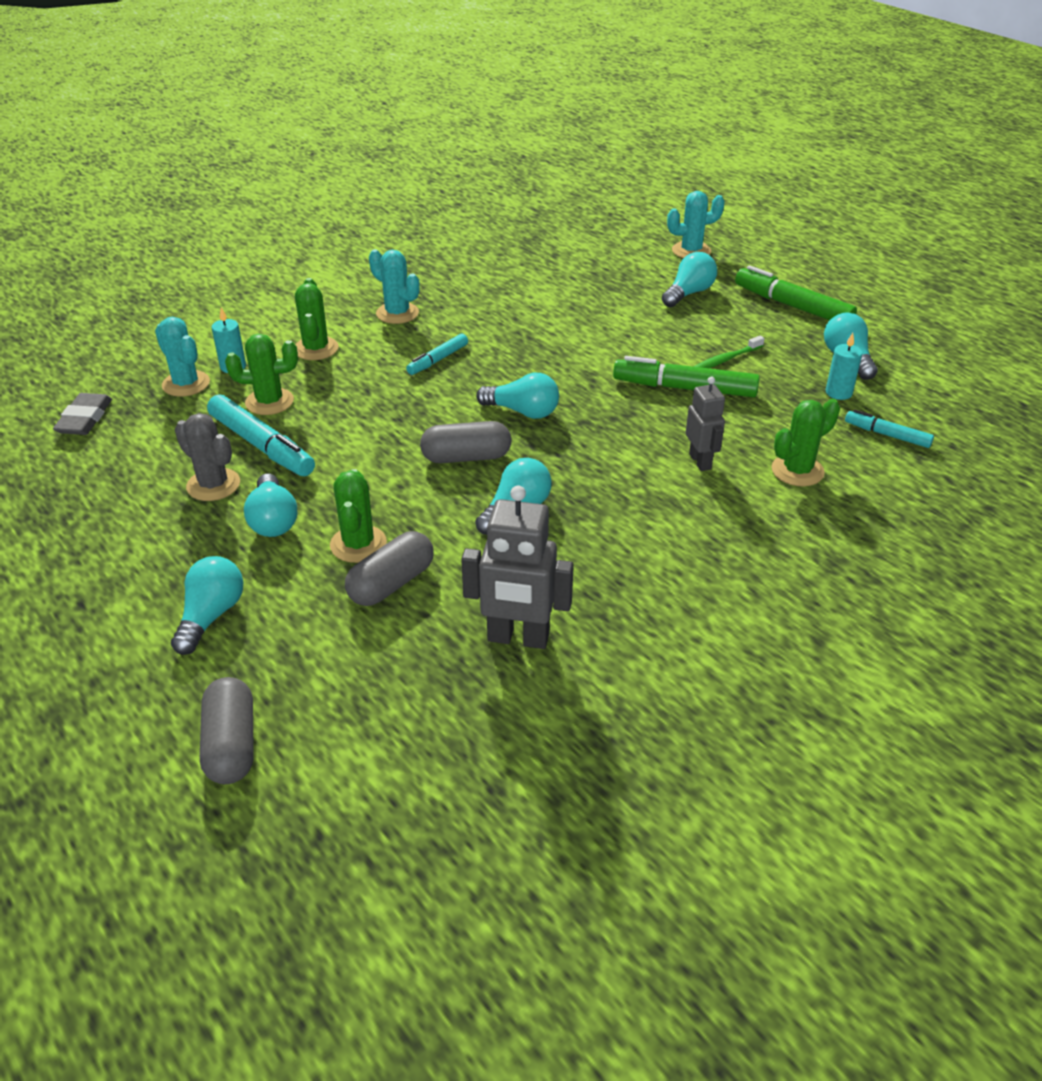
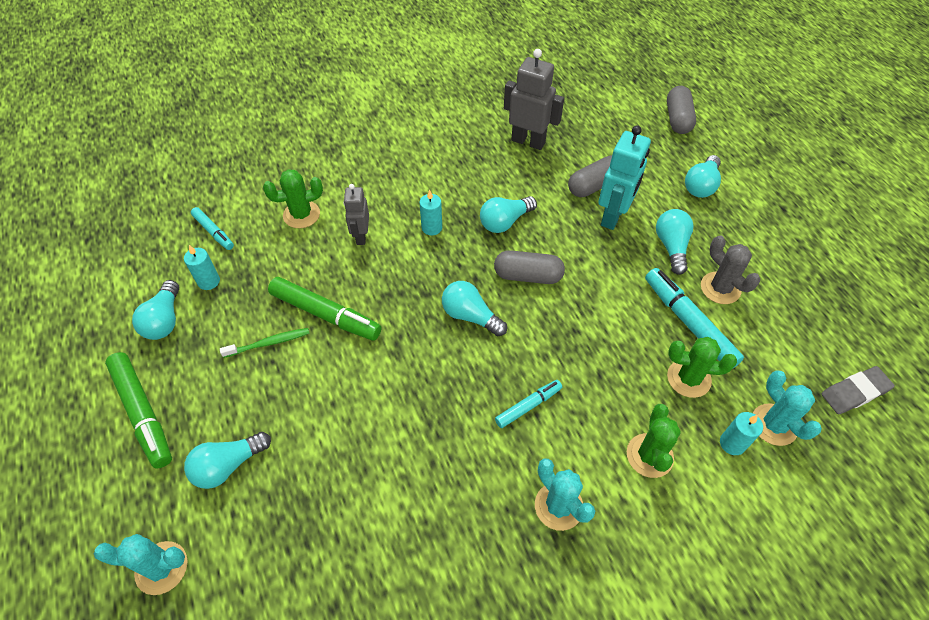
camera: 165 degrees left, 15 degrees up
grey eraser [53,393,112,435] -> grey eraser turned 45 degrees clockwise [821,366,895,414]
green cactus [330,469,387,563] -> turquoise robot [598,125,651,230]
none -> turquoise candle [420,190,442,235]

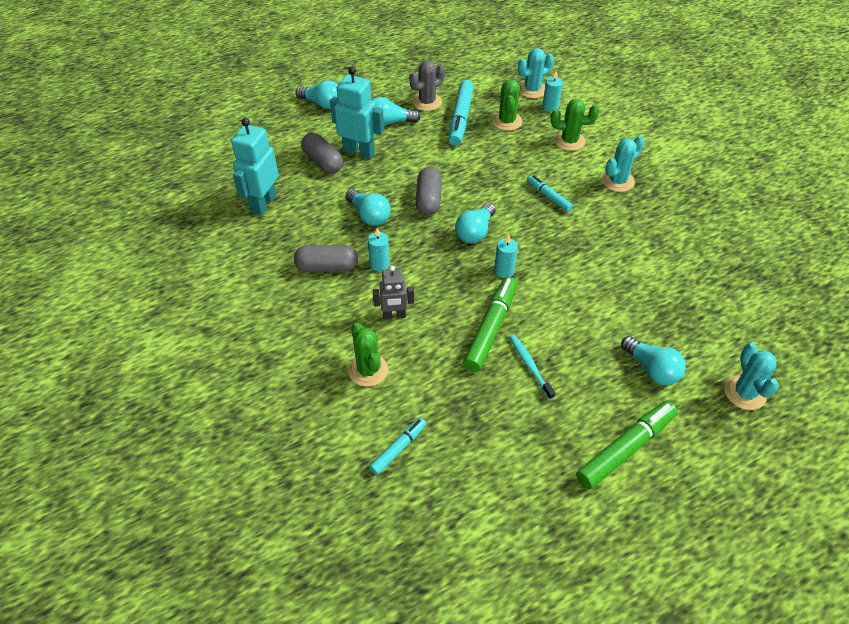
camera: 95 degrees left, 5 degrees down
turquoise light bulb [132,280,179,340] -> none
turquoise candle [184,245,220,290] -> turquoise candle moved to [494,234,518,278]
green toothbrush [220,328,310,358] -> turquoise toothbrush [510,335,555,400]
grey robot [504,49,564,150] -> turquoise robot [231,118,279,215]
turquoise marker [645,268,744,368] -> turquoise marker turned 45 degrees counterclockwise [449,80,474,146]
grey capsule [667,86,696,134] -> grey capsule moved to [294,245,358,272]
grey eraser [821,366,895,414] -> none

